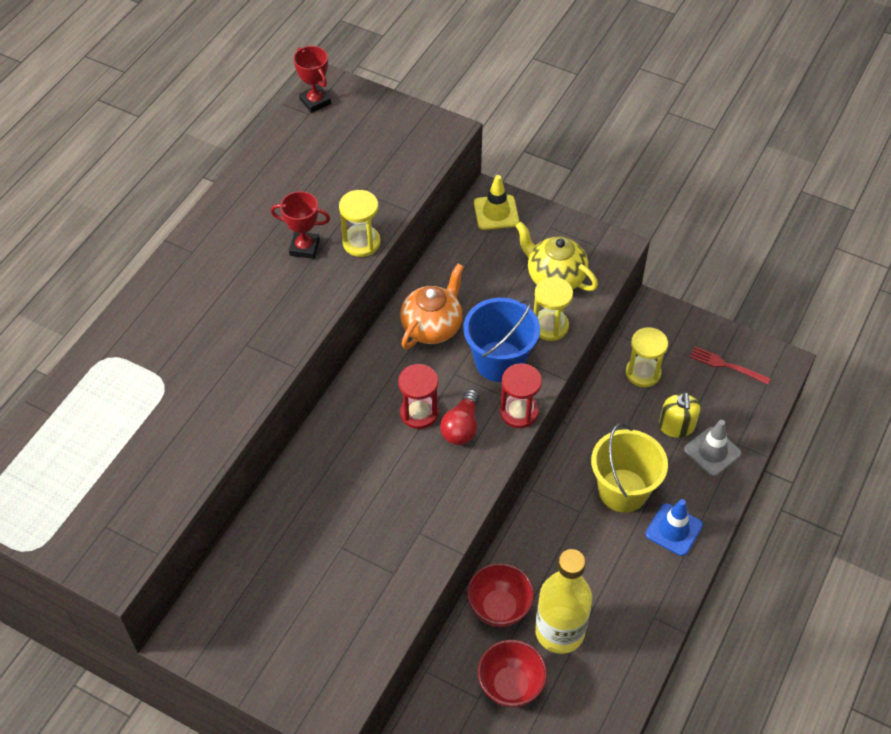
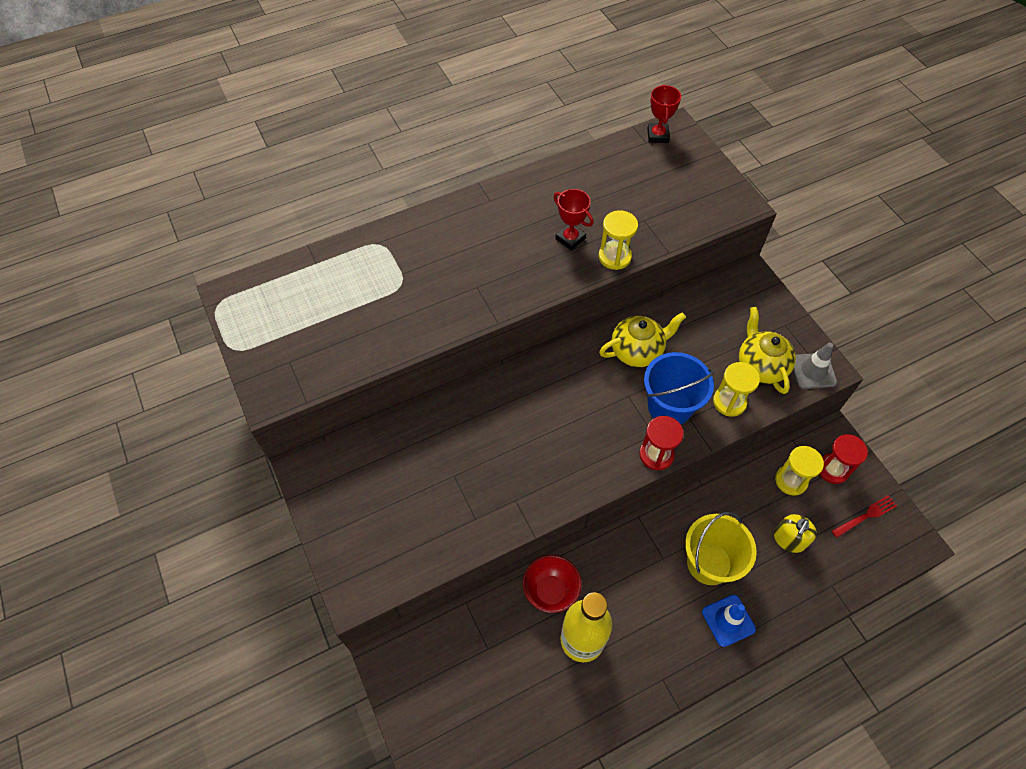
camera: 35 degrees right, 5 degrees up
red hourglass [398,364,439,429] -> red hourglass moved to [819,434,868,484]
orange teapot [400,264,464,349] -> yellow teapot [599,313,686,367]
red light bulb [440,389,479,445] -> none
yellow traffic cone [474,175,519,230] -> none
red bowl [478,640,547,708] -> none
grey traffic cone [684,420,742,476] -> grey traffic cone moved to [793,342,837,389]
red fork [690,347,771,385] -> red fork turned 90 degrees clockwise [832,495,897,538]

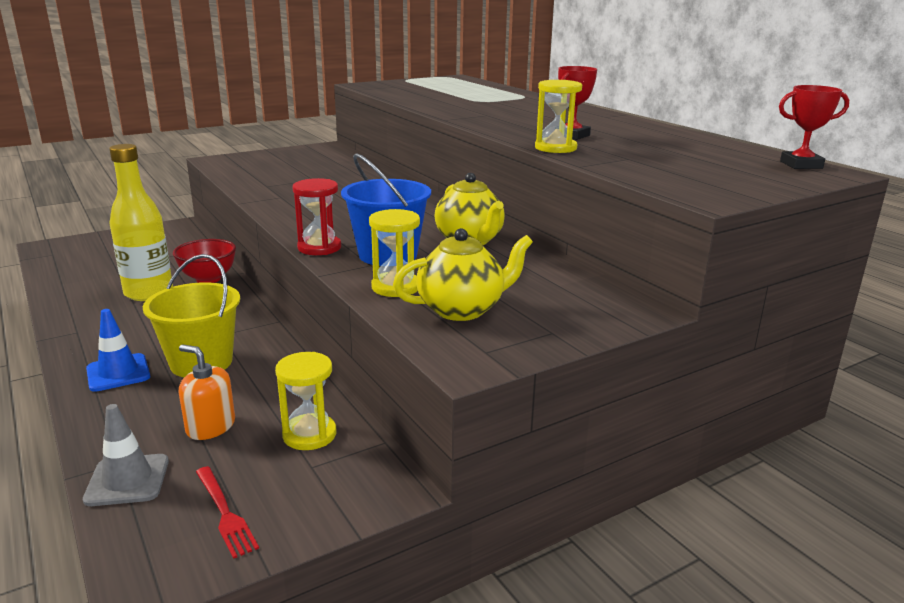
camera: 85 degrees right, 35 degrees down
yellow soap dispenser [774,514,817,553] -> orange soap dispenser [179,344,235,440]
grey traffic cone [793,342,837,389] -> grey traffic cone moved to [83,404,169,506]
red hourglass [819,434,868,484] -> none

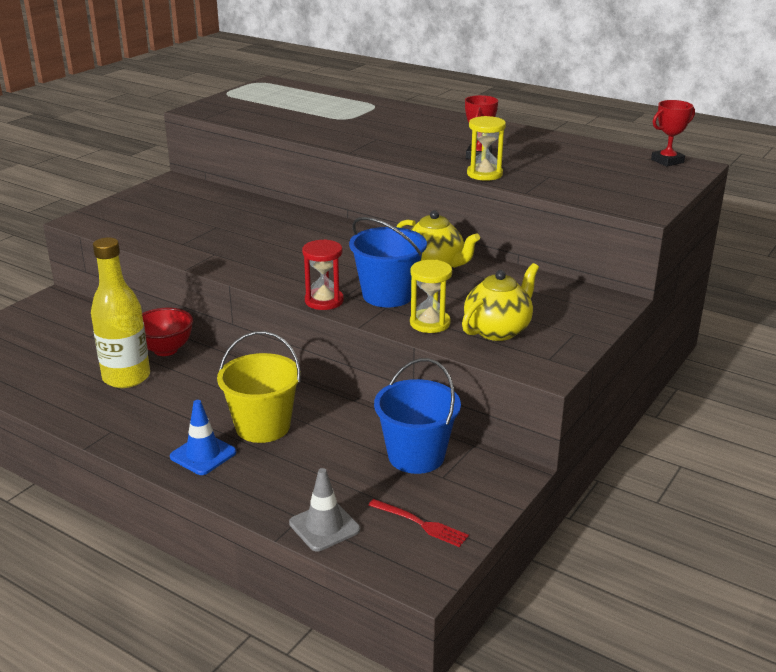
camera: 25 degrees left, 5 degrees up
orange soap dispenser [179,344,235,440] -> none
yellow hourglass [275,352,336,450] -> blue bucket [374,358,461,474]

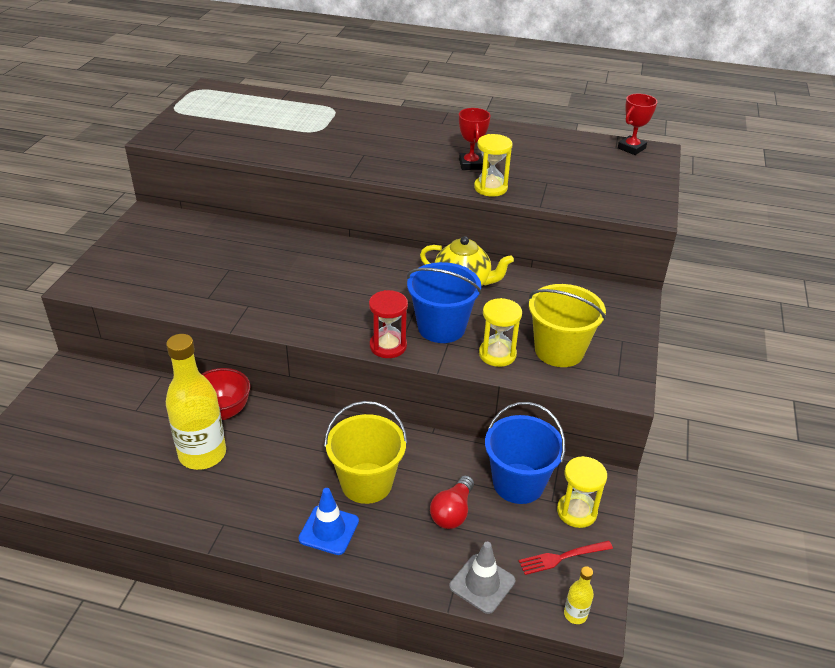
camera: 20 degrees left, 10 degrees up
red fork [368,499,469,547] -> red fork turned 150 degrees clockwise [519,541,613,575]
yellow teapot [462,263,539,341] -> yellow bucket [529,284,606,367]
none -> red light bulb [430,475,474,529]
none -> yellow hourglass [557,456,607,528]
none -> yellow bottle [564,566,594,624]

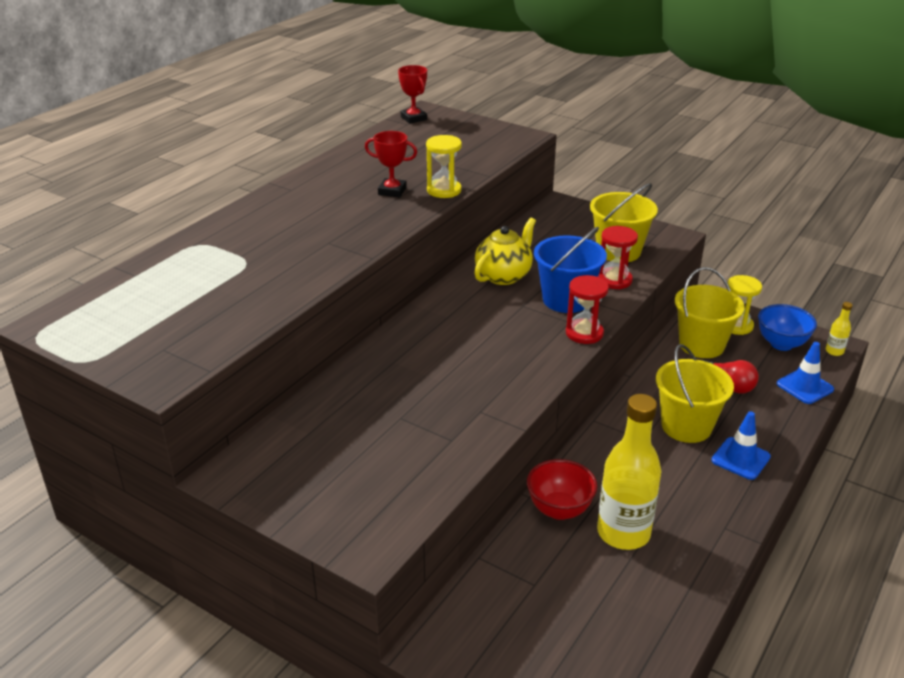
camera: 70 degrees left, 5 degrees down
grey traffic cone [449,542,515,614] -> blue traffic cone [777,342,834,404]
yellow hourglass [479,298,522,367] -> red hourglass [598,226,638,289]
blue bucket [485,402,565,504] -> yellow bucket [675,267,745,358]
red fork [519,541,613,575] -> blue bowl [758,304,817,351]

